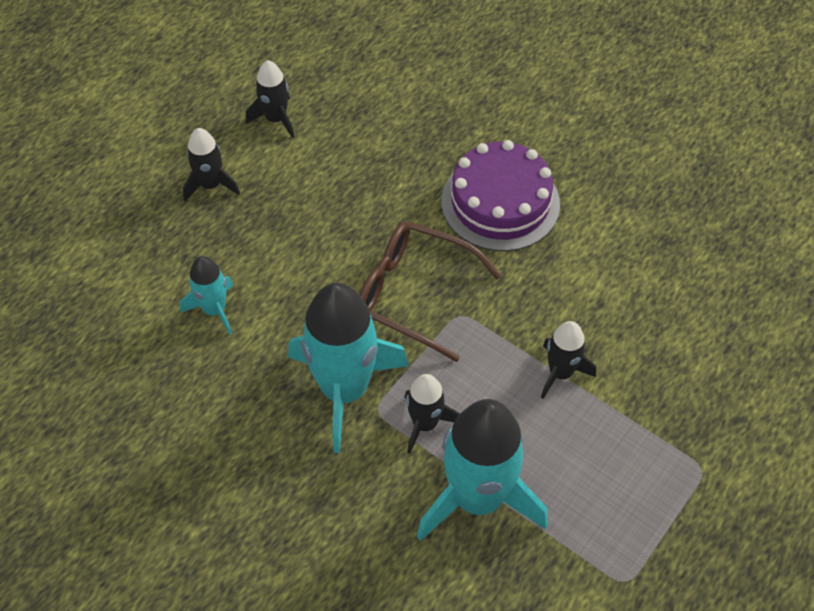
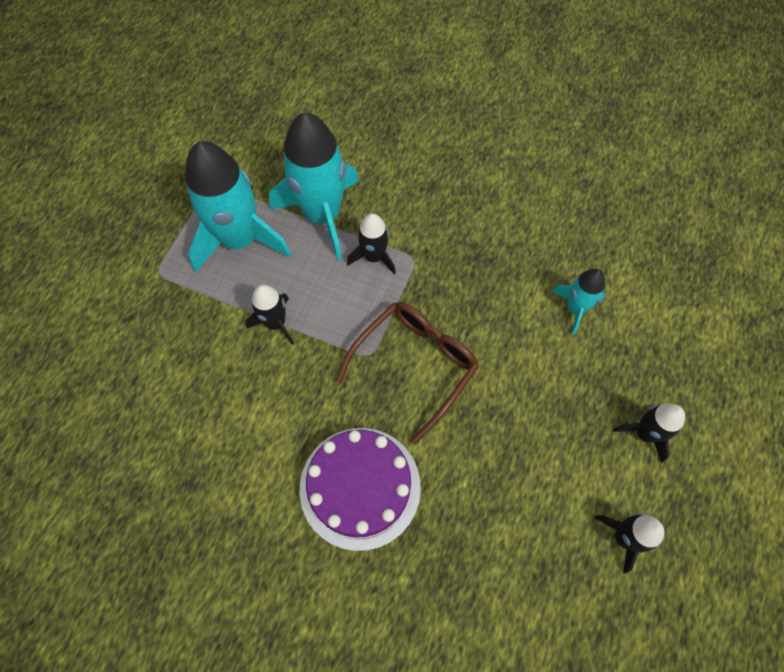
camera: 165 degrees right, 10 degrees up
turquoise rocket [288,283,409,453] -> turquoise rocket moved to [185,141,291,273]
brown glasses [359,221,501,362] -> brown glasses turned 60 degrees counterclockwise [336,302,479,444]

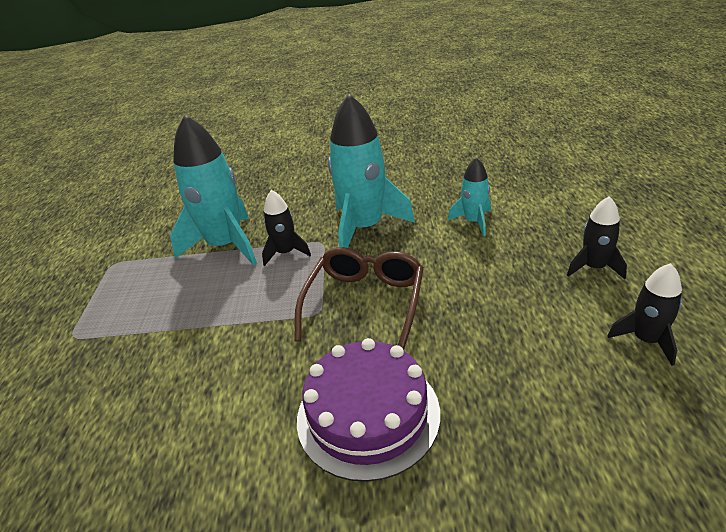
camera: 20 degrees left, 30 degrees down
turquoise rocket [185,141,291,273] -> turquoise rocket moved to [328,94,415,248]
black rocket [245,284,294,345] -> none

